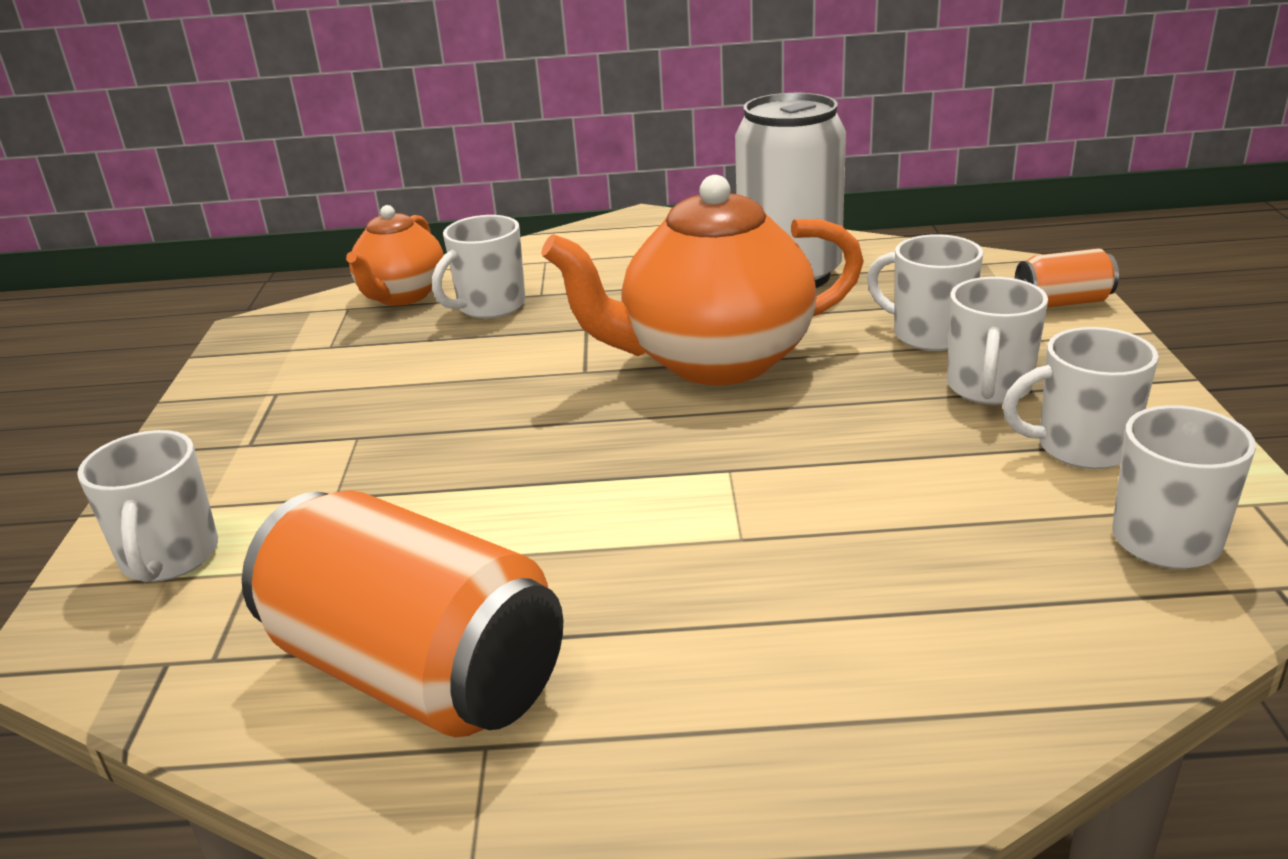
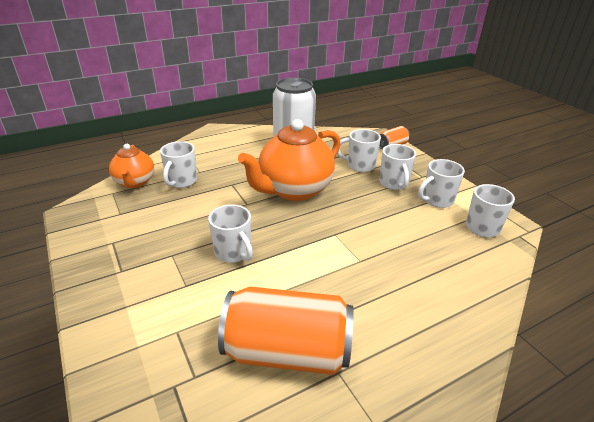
camera: 30 degrees left, 5 degrees up
white mug [77,430,218,582] -> white mug moved to [208,204,253,263]

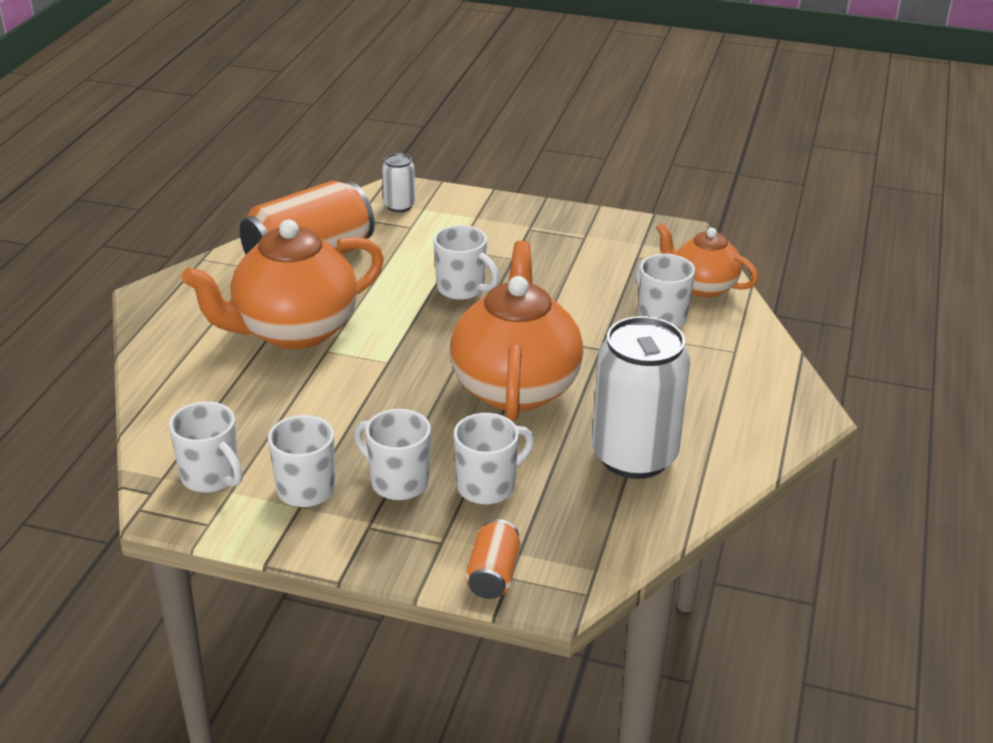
camera: 135 degrees right, 0 degrees up
white mug [208,204,253,263] -> white mug turned 150 degrees counterclockwise [434,225,499,300]
none -> orange teapot [182,220,384,349]
none -> white can [382,153,415,212]

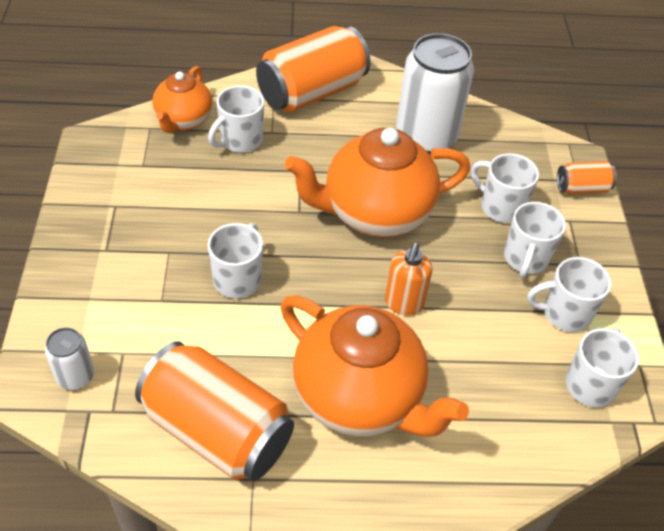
camera: 110 degrees left, 15 degrees up
none -> orange can [256,26,371,112]
none -> orange soap dispenser [385,243,432,316]

